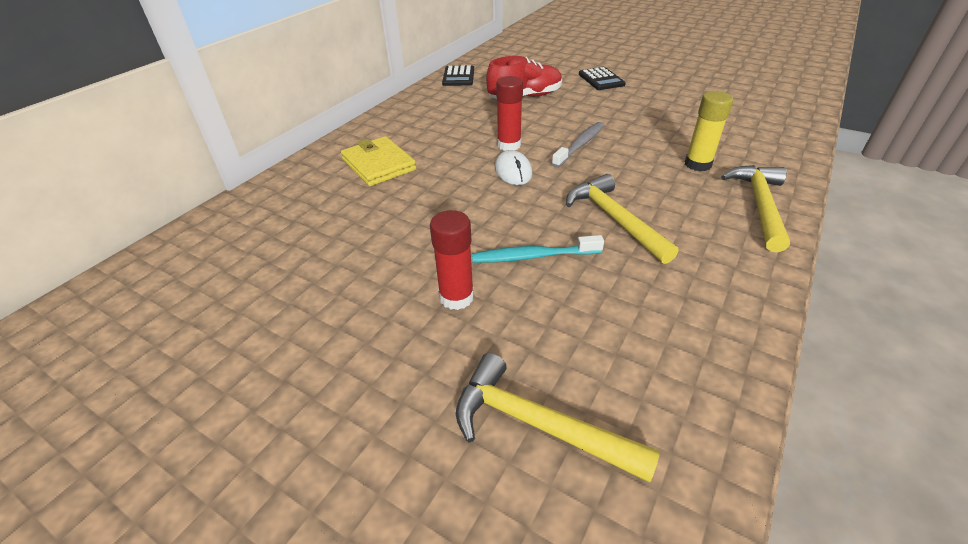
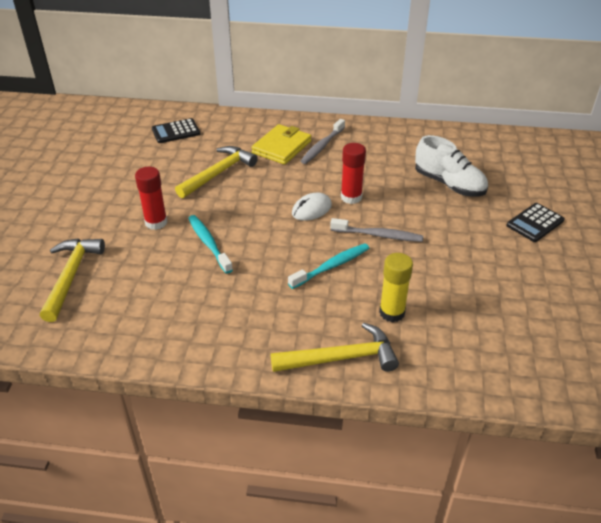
camera: 65 degrees right, 0 degrees up
black calculator [442,65,474,86] -> black calculator moved to [152,118,200,143]
red shoe [486,56,562,99] -> white shoe [415,135,488,196]
yellow hammer [566,174,679,264] -> yellow hammer moved to [175,146,258,198]
none -> turquoise toothbrush [288,243,369,289]
none -> grey toothbrush [301,119,345,164]

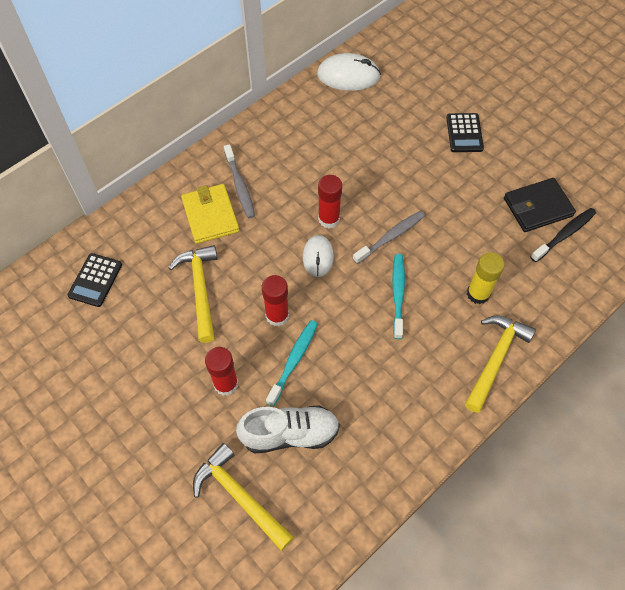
camera: 50 degrees left, 20 degrees up
turquoise toothbrush [188,215,233,274] -> turquoise toothbrush turned 105 degrees clockwise [266,320,318,406]
white shoe [415,135,488,196] -> white shoe moved to [236,405,340,453]
none -> red glue stick [262,275,289,326]
none -> white mouse [317,53,381,91]
none -> black wallet [504,178,576,232]
none -> black toothbrush [531,208,596,262]

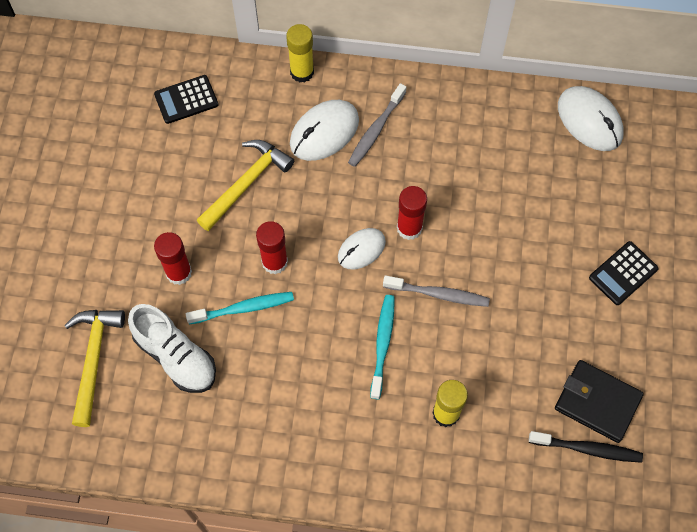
camera: 50 degrees right, 5 degrees up
yellow wallet [181,184,239,244] -> white mouse [290,100,359,161]
turquoise toothbrush [392,254,405,339] -> turquoise toothbrush turned 45 degrees counterclockwise [370,295,395,399]
yellow hammer [465,315,536,413] -> none
none -> yellow glue stick [286,24,314,83]

